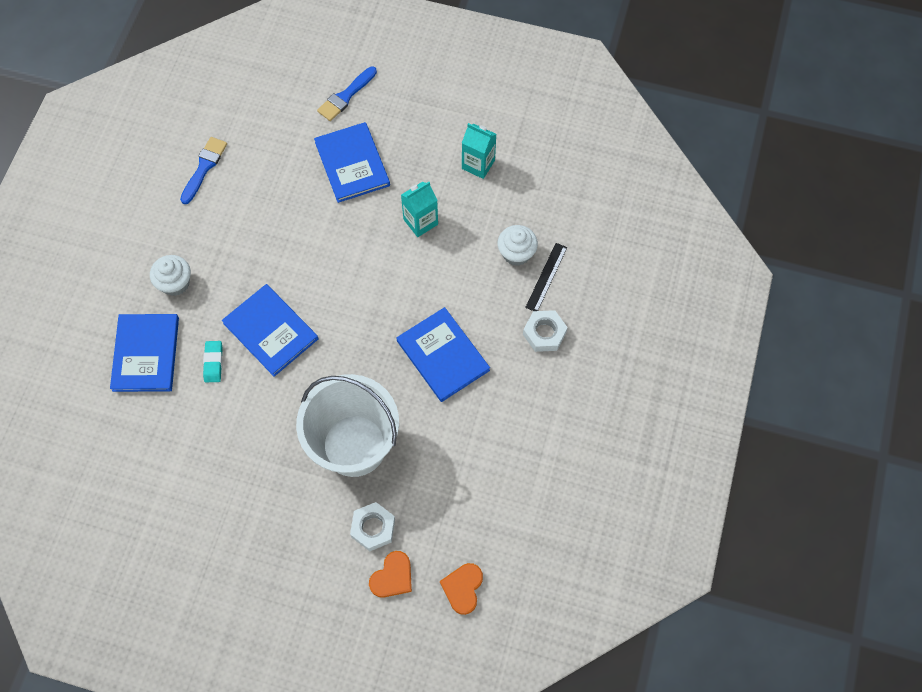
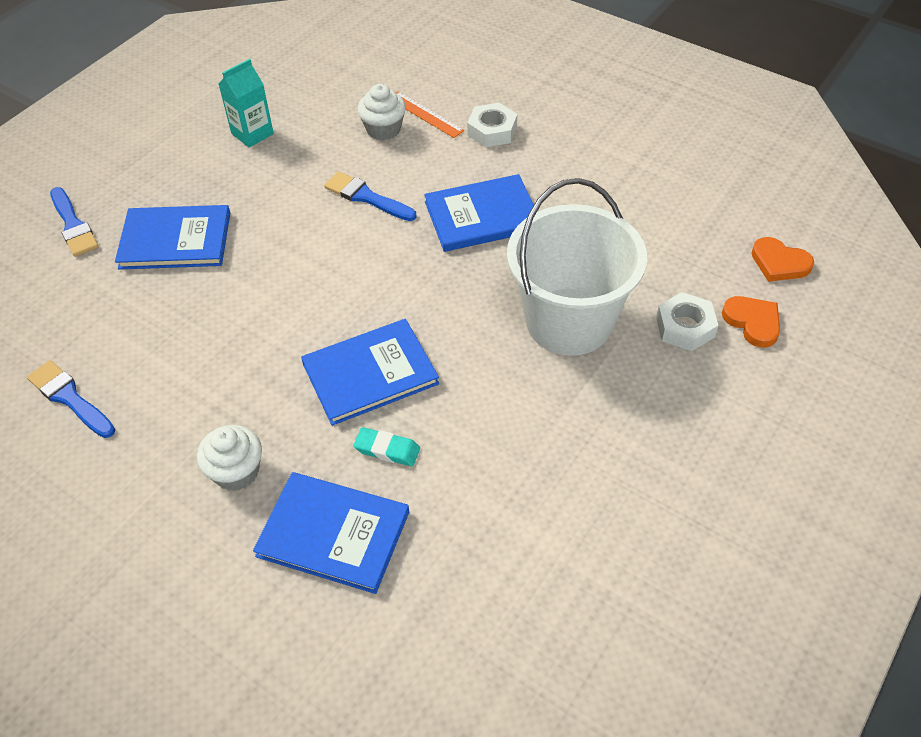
camera: 70 degrees left, 15 degrees down
turquoise carton [401,182,438,237] -> none
black ruler [525,243,567,311] -> orange ruler [396,91,464,138]
none -> blue brush [324,172,417,221]

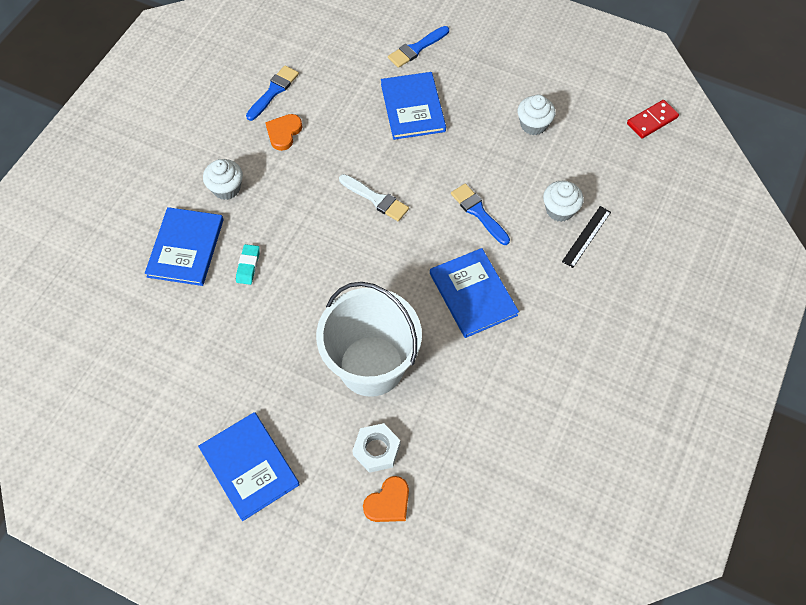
camera: 80 degrees right, 10 degrees up
turquoise carton [219,59,274,148] -> white cupcake [517,95,556,135]
blue book [301,319,439,426] -> blue book moved to [198,412,300,521]
blue brush [324,172,417,221] -> blue brush turned 60 degrees counterclockwise [451,183,510,245]
orange ruler [396,91,464,138] -> black ruler [562,206,611,268]
white nut [467,103,517,147] -> none
orange heart [751,237,814,282] -> orange heart moved to [265,114,302,151]
none -> white brush [339,174,409,221]
none -> red domino [627,100,679,138]

